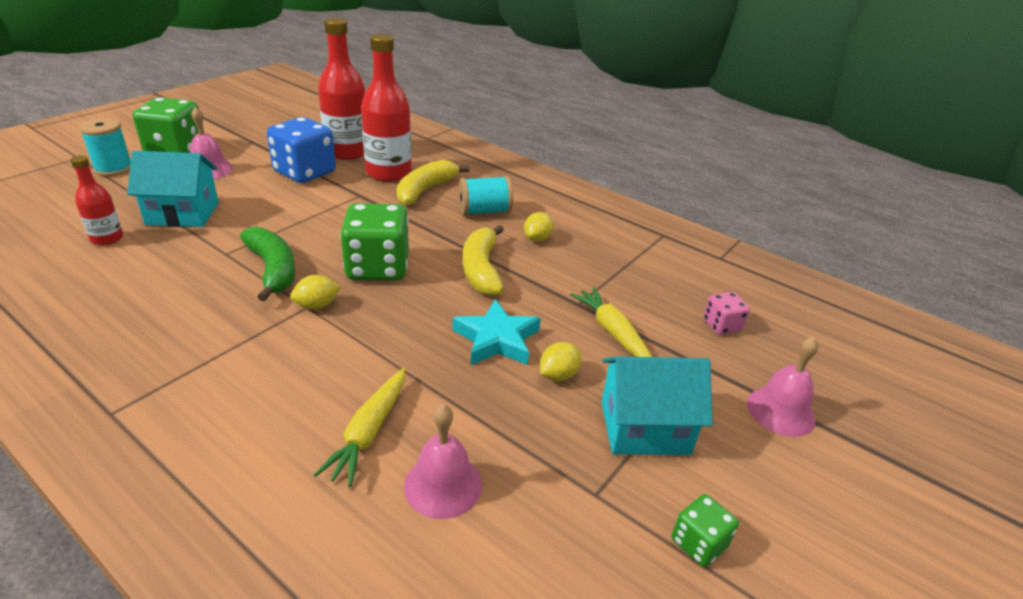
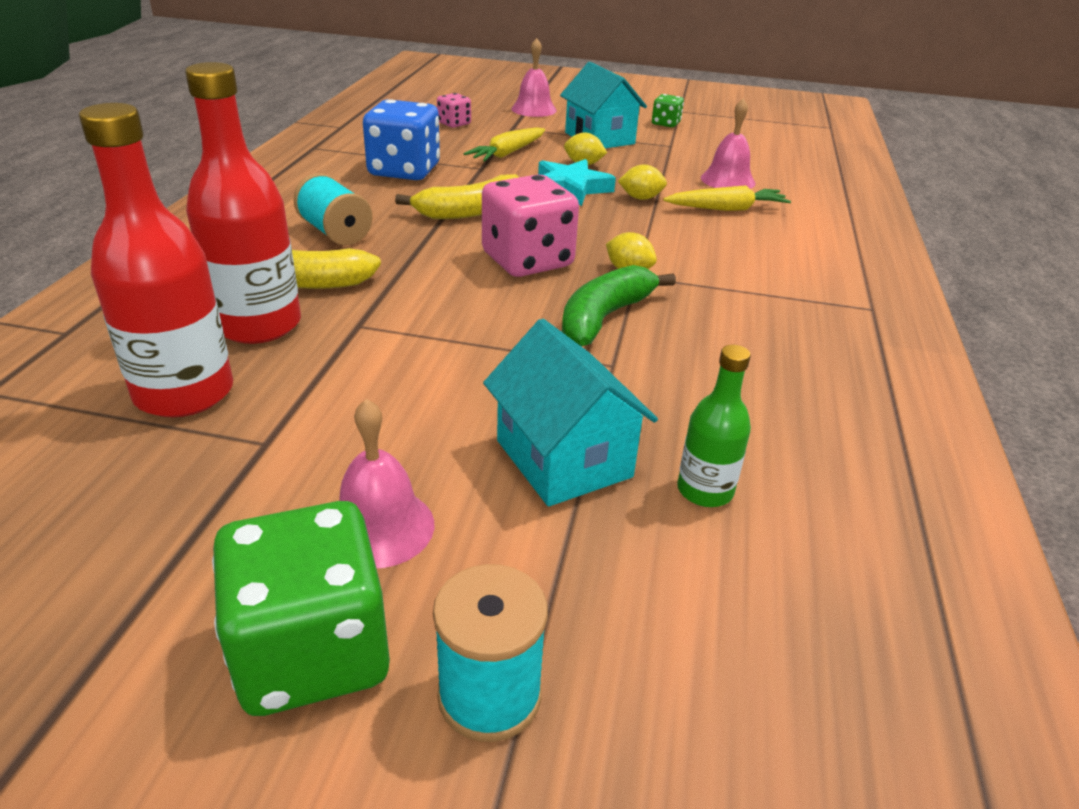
camera: 115 degrees left, 0 degrees up
red bottle [71,155,123,246] -> green bottle [677,345,751,507]
blue dice [267,117,336,183] -> blue dice moved to [363,99,440,180]
green dice [340,203,409,281] -> pink dice [482,174,579,277]
yellow lemon [524,212,554,242] -> yellow lemon moved to [618,165,667,200]

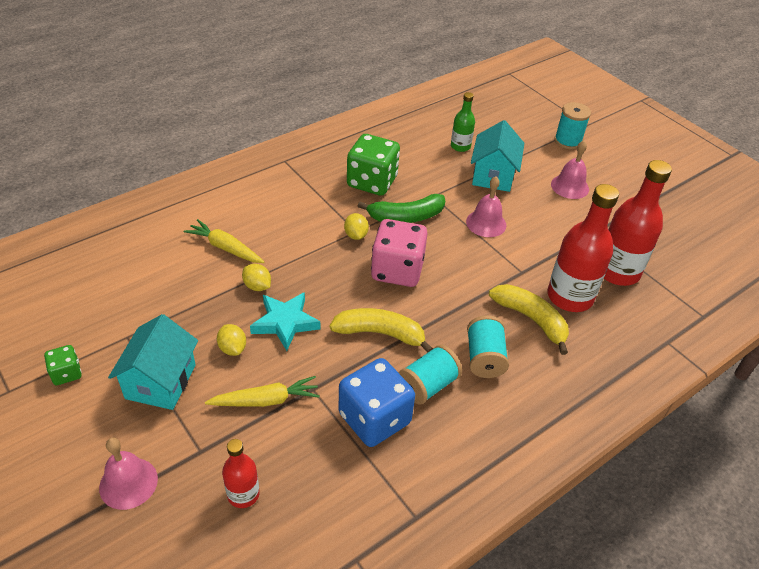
camera: 140 degrees left, 10 degrees up
green dice [212,501,390,716] -> green dice moved to [347,134,400,196]
pink dice [437,93,471,128] -> red bottle [222,439,260,508]
pink bell [701,98,755,189] -> pink bell moved to [466,176,506,237]
none -> turquoise spool [399,345,462,405]

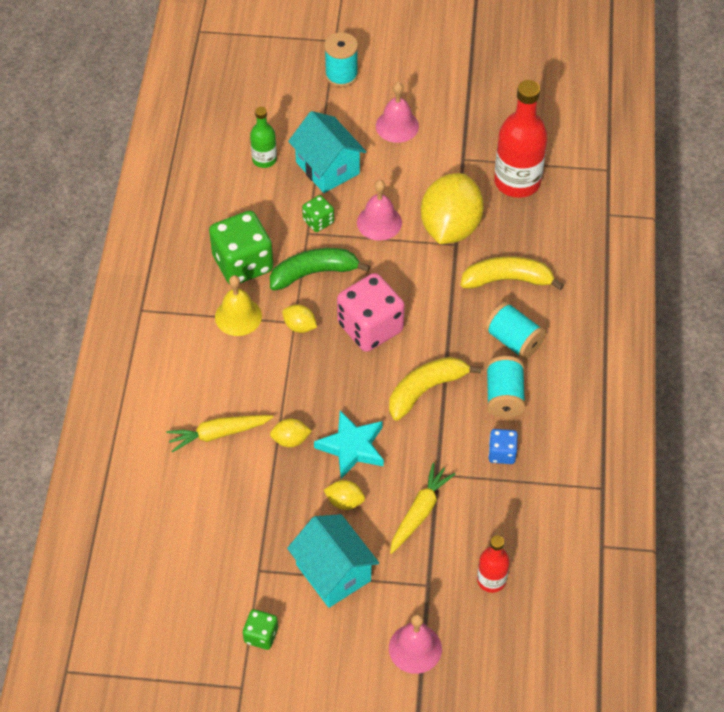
camera: 45 degrees left, 10 degrees up
blue dice [339,358,415,447] -> blue dice [488,429,518,464], size x0.50
green banana [358,194,445,223] -> green banana turned 135 degrees counterclockwise [270,248,370,291]
red bottle [547,184,619,312] -> none
none -> yellow bell [215,275,262,336]
none -> green dice [302,195,334,232]
none -> yellow lemon [421,173,484,244]

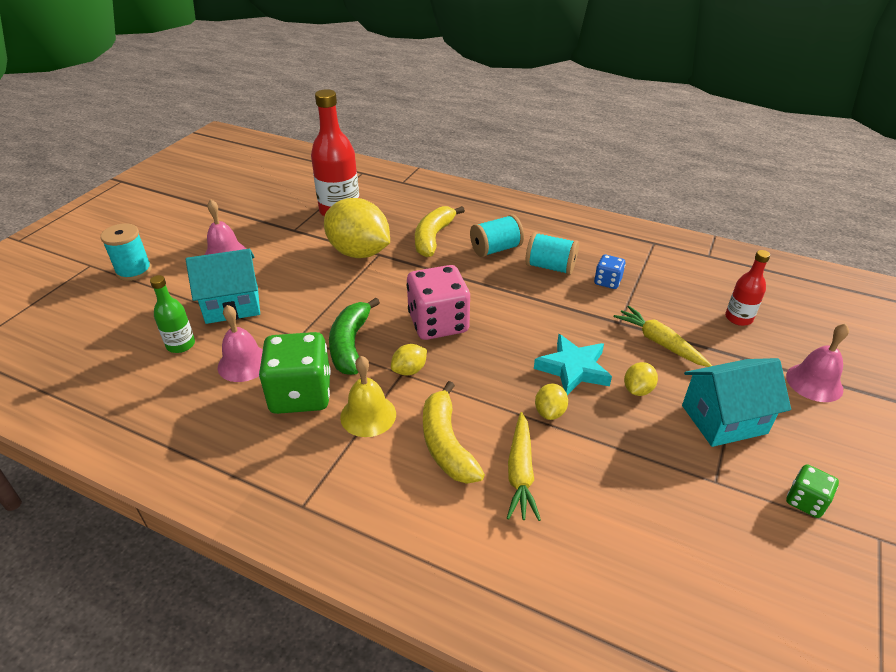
camera: 70 degrees left, 15 degrees down
green dice [302,195,334,232] -> none
pink bell [357,180,402,241] -> pink bell moved to [218,305,263,382]
yellow banana [389,357,481,421] -> yellow banana moved to [423,381,485,484]

